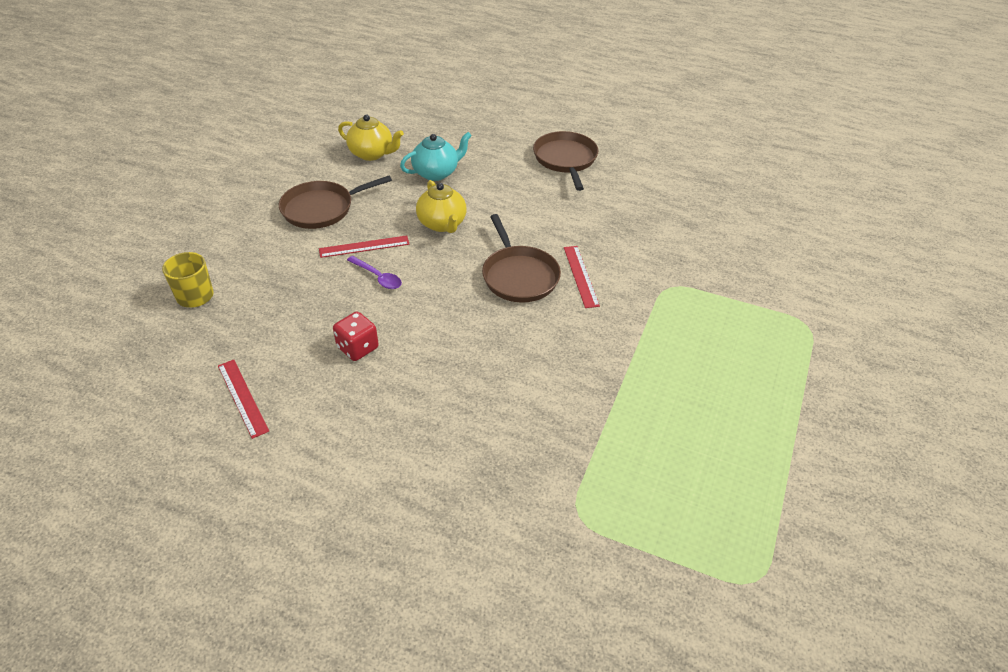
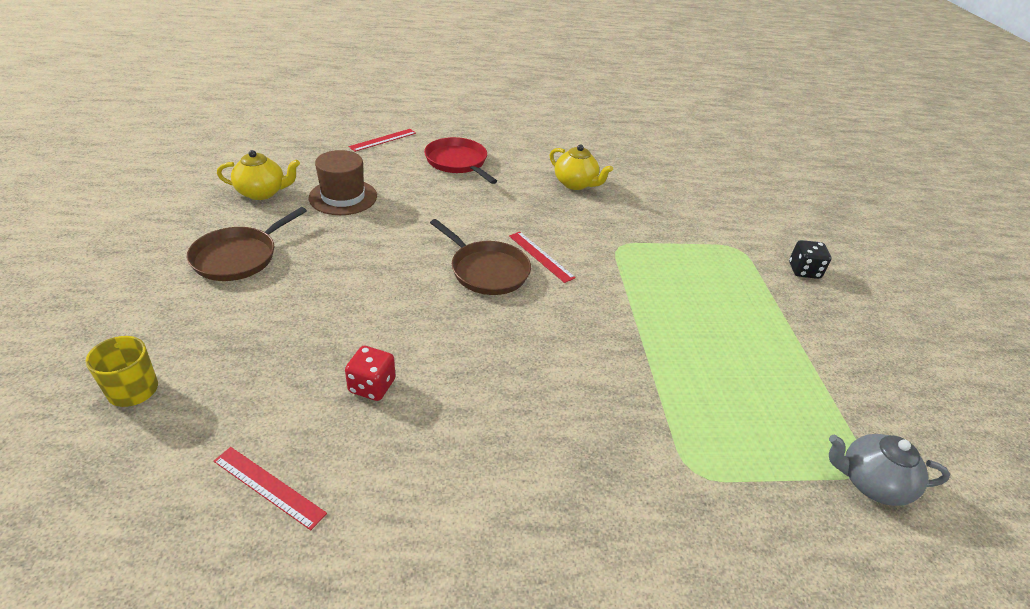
camera: 30 degrees left, 5 degrees down
red ruler [319,235,409,258] -> red ruler moved to [349,129,416,152]
purple spoon [347,256,402,289] -> none
turquoise teapot [400,132,472,181] -> brown hat [309,150,377,215]
yellow teapot [416,180,467,233] -> yellow teapot moved to [550,145,613,190]
brown pan [533,131,599,191] -> red pan [424,137,497,184]
none -> black dice [789,240,831,279]
none -> grey teapot [829,434,950,506]

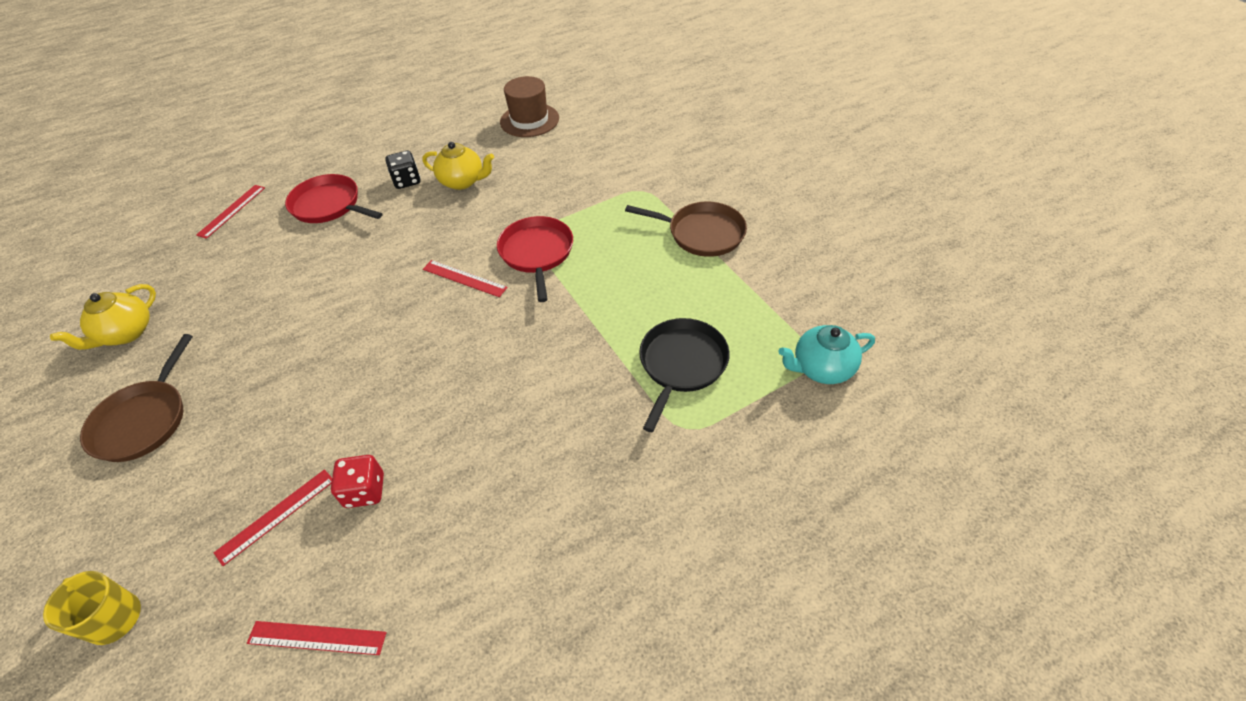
camera: 20 degrees left, 10 degrees up
yellow teapot [217,150,300,200] -> yellow teapot turned 150 degrees clockwise [50,284,156,350]
brown hat [309,150,377,215] -> brown hat moved to [500,76,559,137]
brown pan [430,219,531,295] -> brown pan moved to [625,202,747,257]
black dice [789,240,831,279] -> black dice moved to [385,151,420,189]
grey teapot [829,434,950,506] -> turquoise teapot [778,325,875,384]
none -> red ruler [214,469,332,566]
none -> red pan [497,216,573,302]
none -> black pan [639,318,730,432]

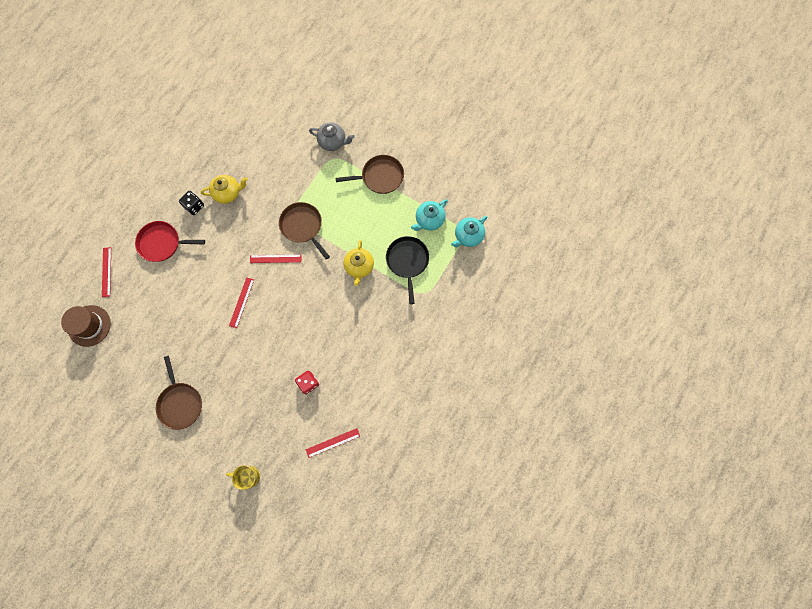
camera: 30 degrees left, 25 degrees up
yellow teapot [50,284,156,350] -> yellow teapot moved to [344,240,374,286]
red ruler [214,469,332,566] -> red ruler moved to [229,277,254,328]
red pan [497,216,573,302] -> brown pan [279,202,330,260]
brown hat [500,76,559,137] -> brown hat moved to [61,305,111,347]
none -> grey teapot [309,122,354,151]
none -> turquoise teapot [411,199,448,231]

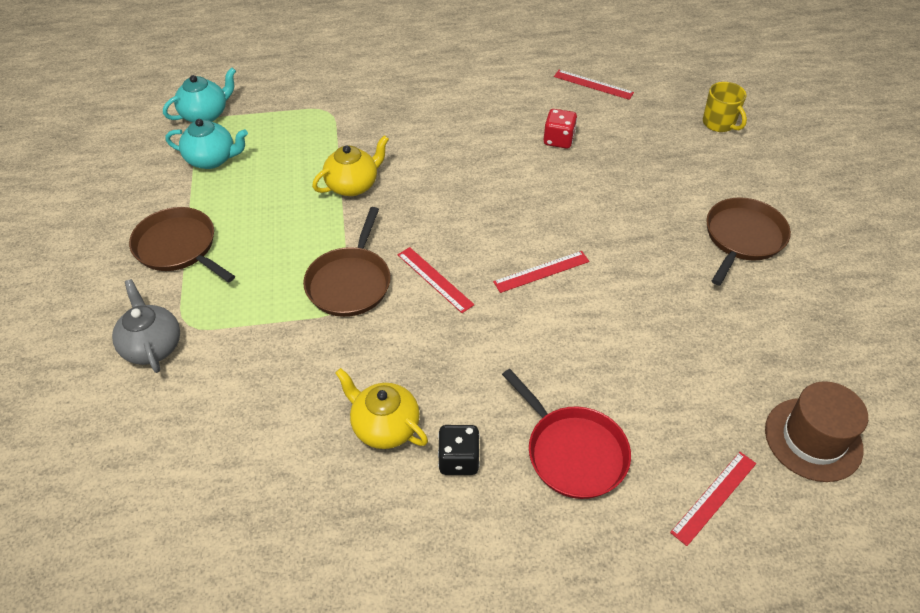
camera: 130 degrees left, 25 degrees down
black pan [386,236,429,304] -> none
turquoise teapot [451,216,487,247] -> turquoise teapot turned 45 degrees counterclockwise [163,67,236,122]

